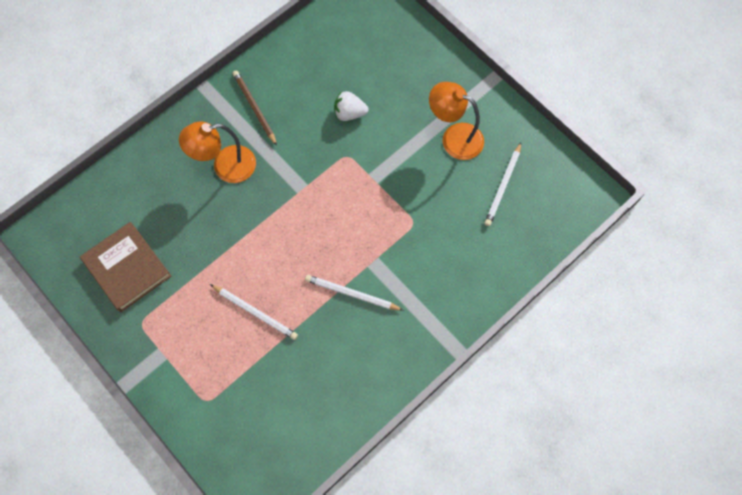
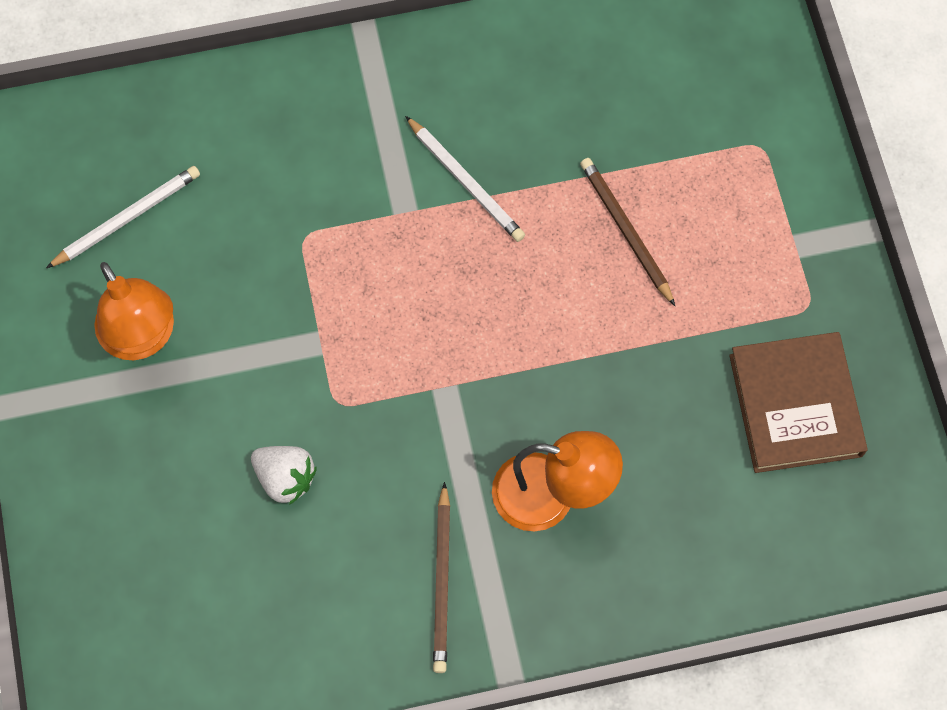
camera: 150 degrees left, 0 degrees up
white pencil [210,284,298,340] -> brown pencil [580,158,675,306]

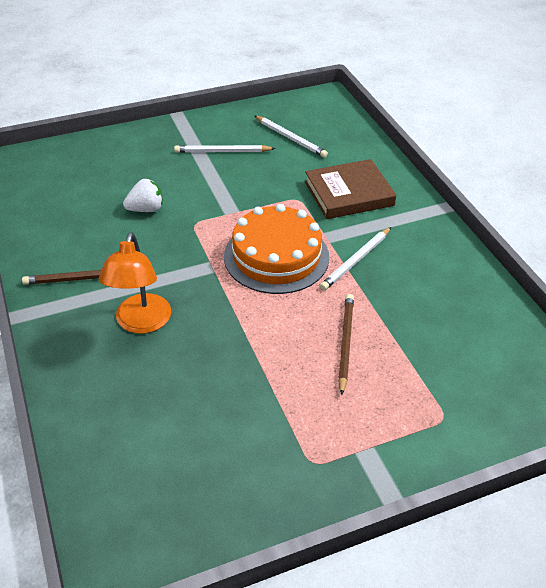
camera: 80 degrees right, 25 degrees down
orange lamp [94,262,174,360] -> white pencil [174,145,275,153]
white strawberry [251,446,317,505] -> white strawberry turned 135 degrees counterclockwise [123,179,163,212]
brown pencil [580,158,675,306] -> brown pencil turned 45 degrees counterclockwise [338,294,354,395]
brown book [729,332,868,473] -> brown book moved to [305,159,396,219]
none -> orange cake [224,204,329,294]

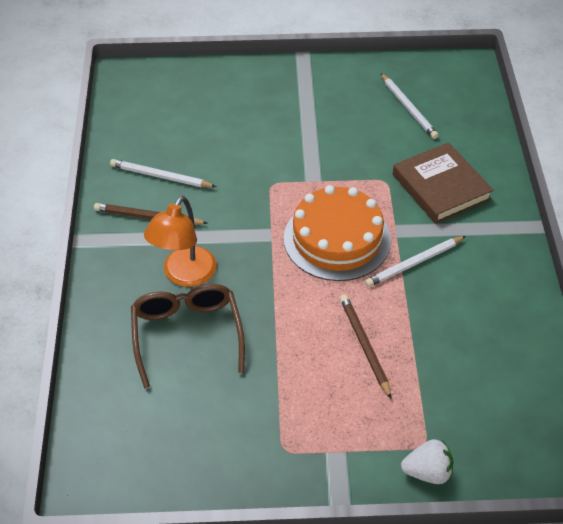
camera: 20 degrees right, 5 degrees up
white strawberry [123,179,163,212] -> white strawberry moved to [401,439,454,484]
white pencil [174,145,275,153] -> white pencil moved to [110,159,216,187]
brown book [305,159,396,219] -> brown book turned 60 degrees clockwise [393,142,494,224]
brown pencil [338,294,354,395] -> brown pencil turned 45 degrees counterclockwise [340,295,392,399]
none -> brown glasses [131,284,245,388]

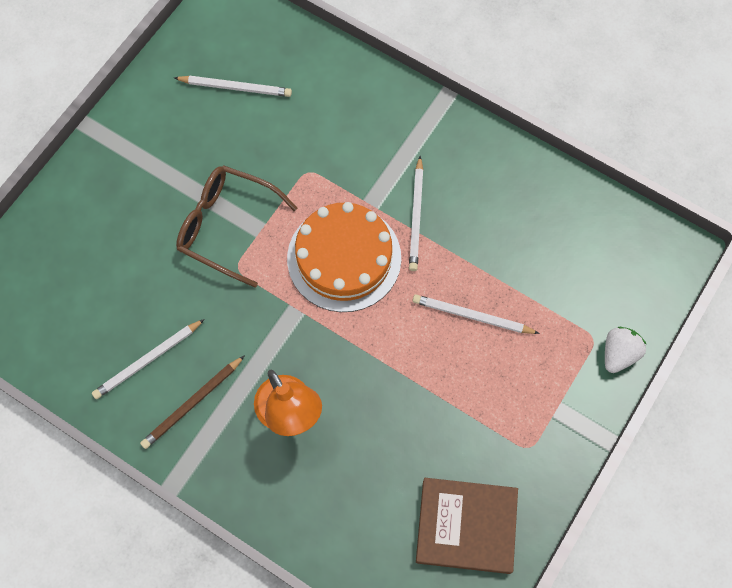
camera: 55 degrees left, 20 degrees up
brown glasses [131,284,245,388] -> brown glasses moved to [176,165,297,288]
brown pencil [340,295,392,399] -> white pencil [412,294,540,334]
brown book [393,142,494,224] -> brown book moved to [416,478,518,574]

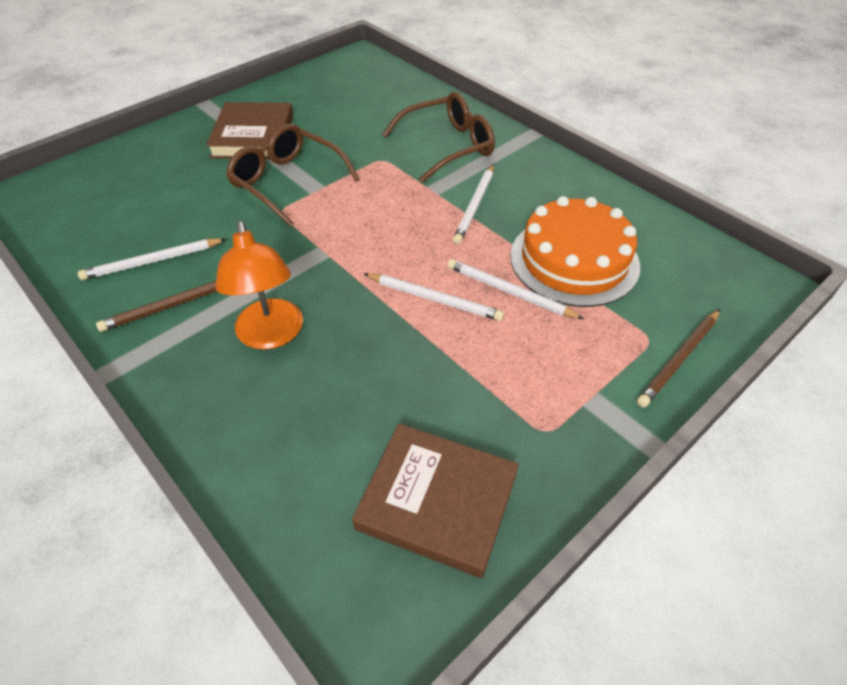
camera: 15 degrees right, 20 degrees down
white pencil [174,76,292,97] -> white pencil moved to [363,273,504,321]
orange cake [287,202,401,312] -> orange cake moved to [510,196,640,307]
white strawberry [605,327,647,373] -> brown pencil [637,309,720,408]
none -> brown book [206,102,293,159]
none -> brown glasses [382,92,495,183]

